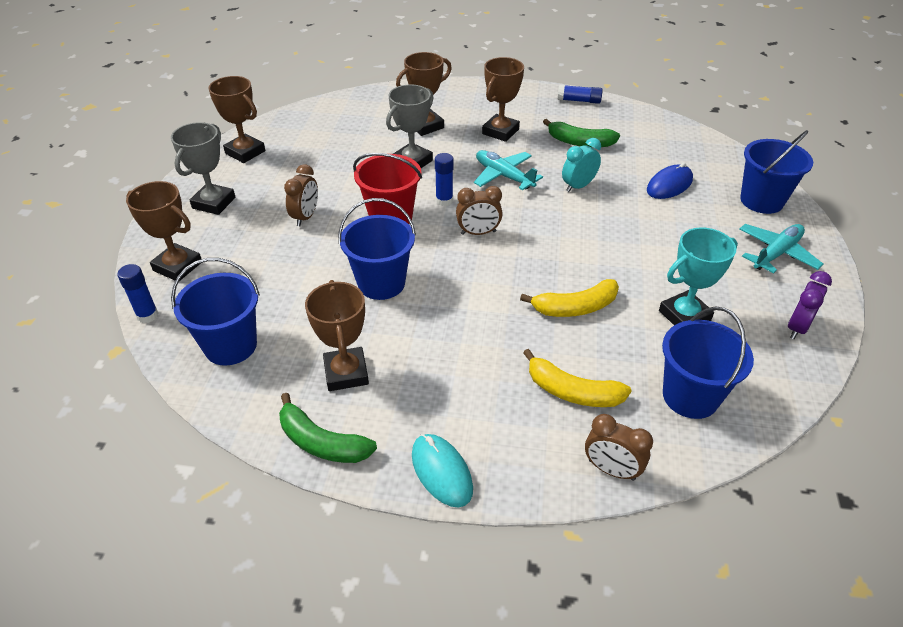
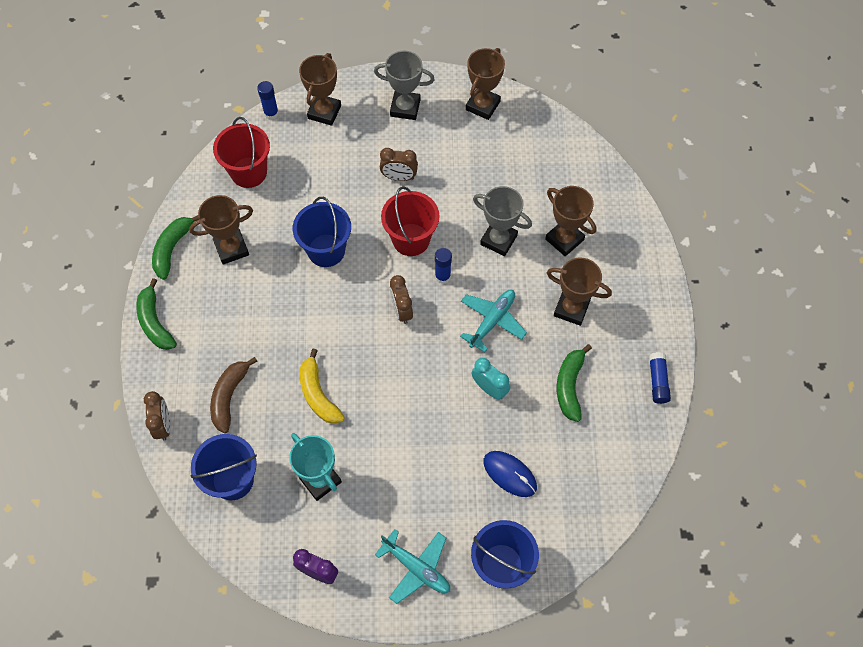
camera: 80 degrees right, 20 degrees up
blue bucket [171,258,260,366] -> red bucket [213,117,270,188]
turquoise mouse [412,434,473,507] -> green banana [137,278,177,350]
yellow banana [523,349,631,407] -> brown banana [210,357,257,434]
brown clock [585,414,653,481] -> brown clock turned 150 degrees clockwise [144,391,170,440]

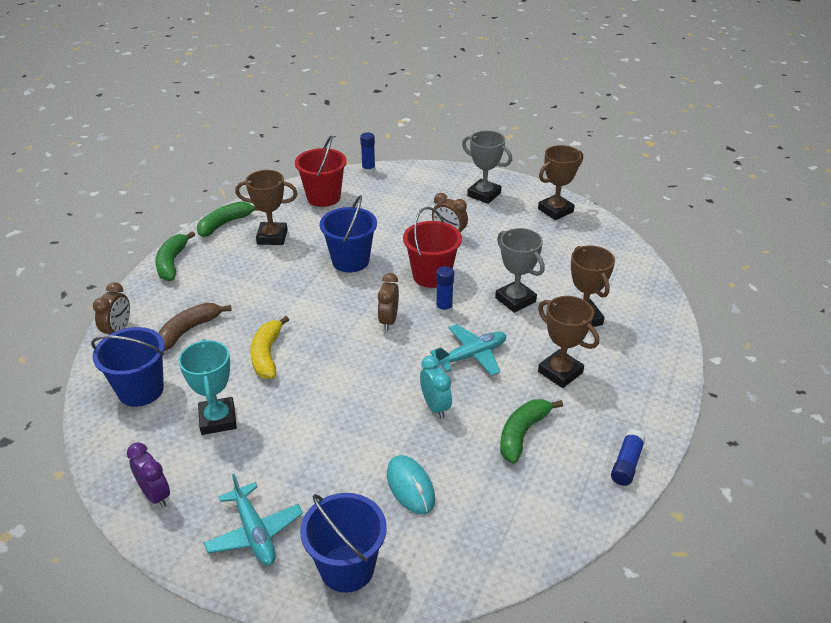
camera: 25 degrees right, 25 degrees down
brown trophy [299,53,341,126] -> none
blue mouse [484,451,537,497] -> turquoise mouse [387,455,435,515]

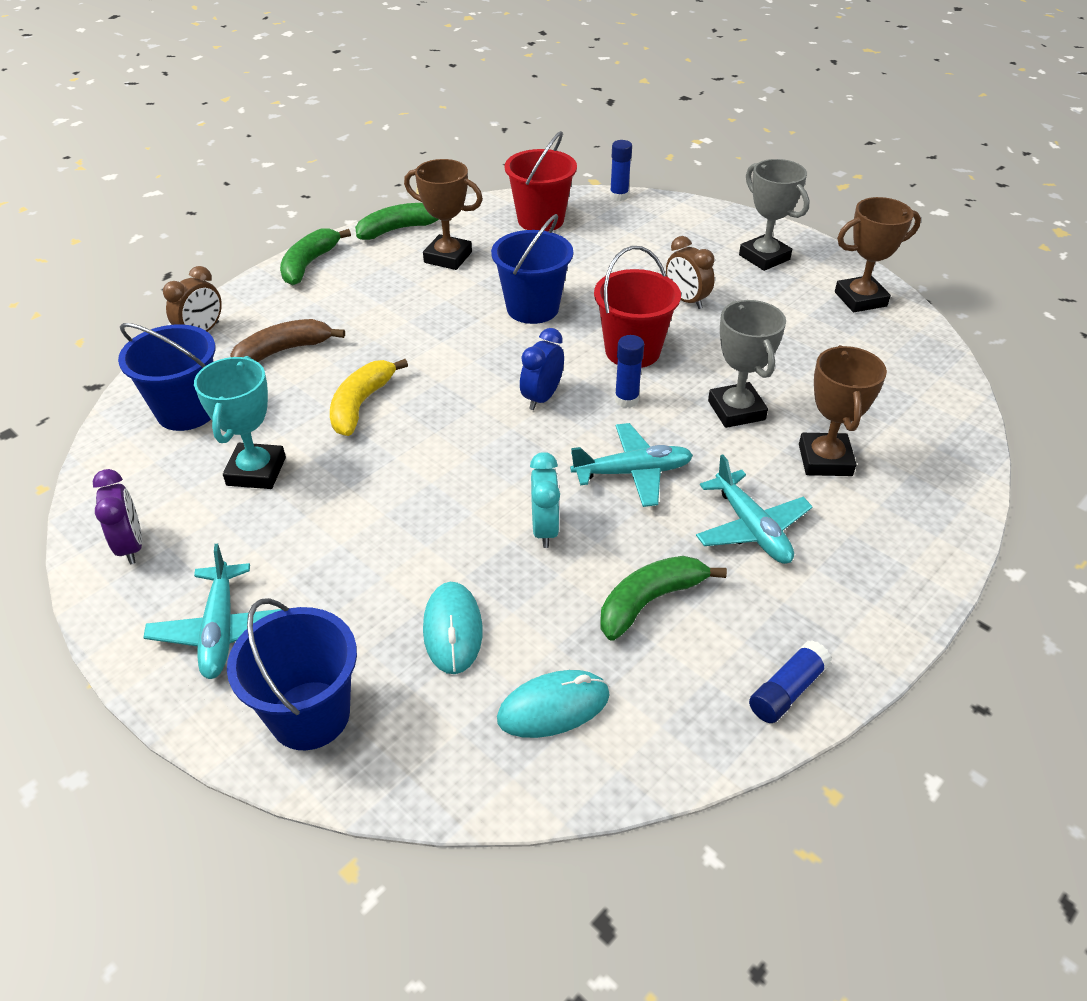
camera: 20 degrees right, 5 degrees up
brown clock [378,273,399,331] -> blue clock [520,328,564,410]
brown trophy [538,296,599,388] -> turquoise plane [696,454,813,564]
none -> turquoise mouse [497,670,610,738]

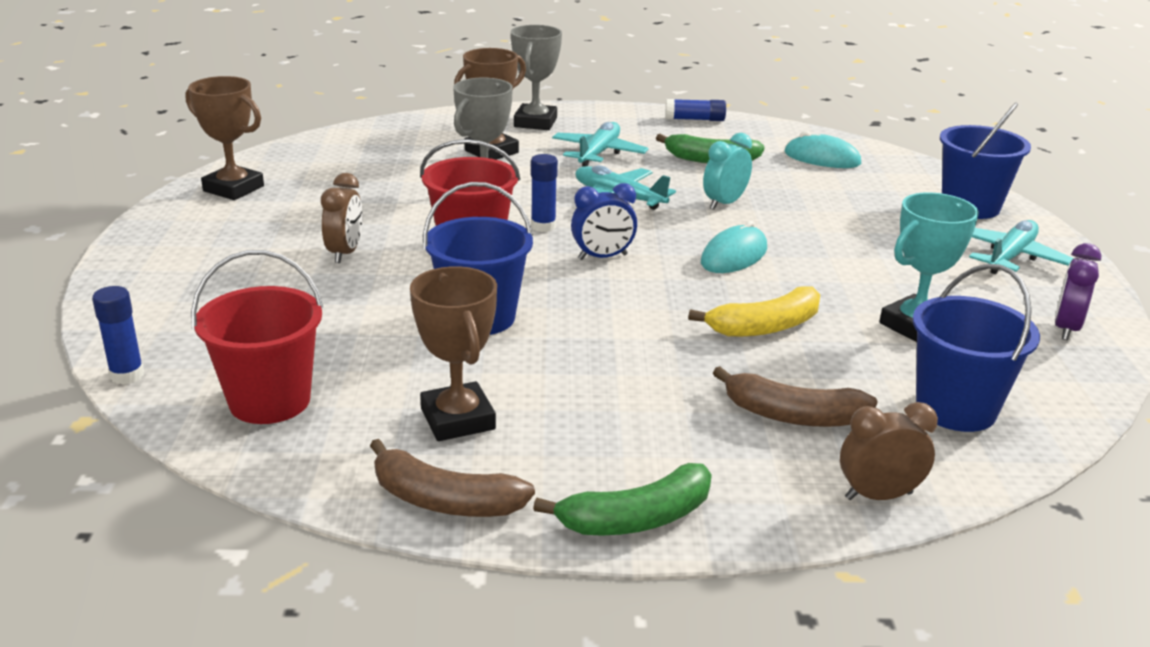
camera: 135 degrees left, 15 degrees down
green banana [355,203,452,240] -> brown banana [370,439,535,517]
turquoise mouse [423,582,483,674] -> turquoise mouse moved to [701,221,767,273]
grey trophy [739,159,810,271] -> grey trophy moved to [511,25,562,130]

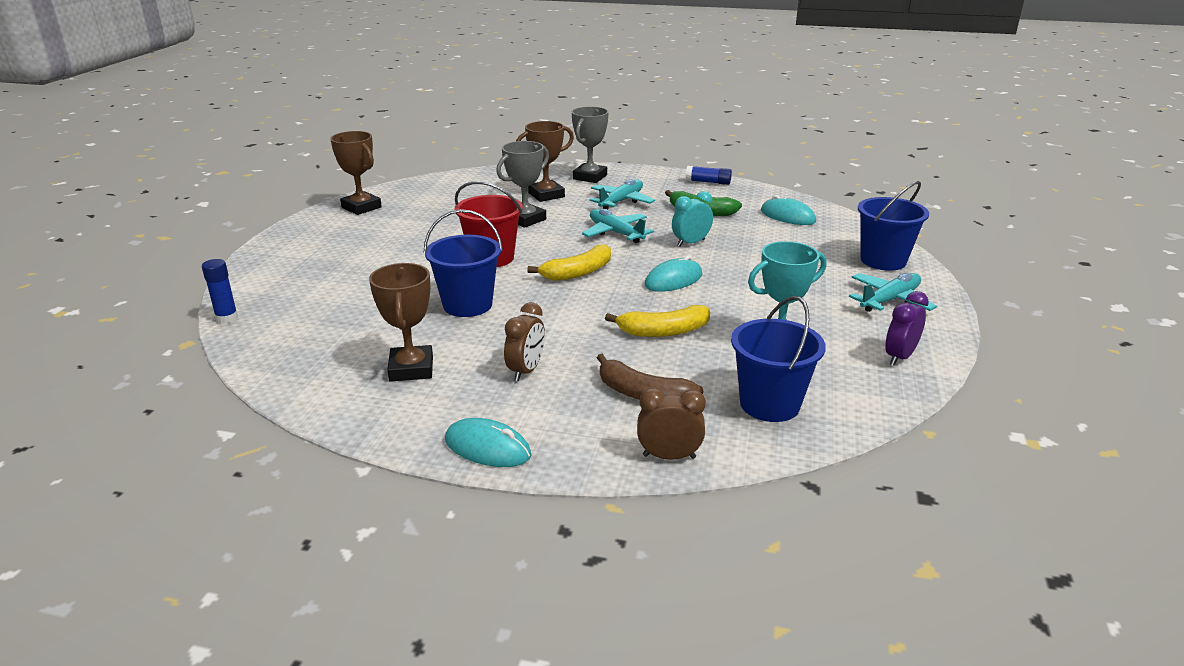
camera: 15 degrees right, 0 degrees up
red bucket [191,250,323,424] -> none
brown clock [321,173,363,263] -> brown clock moved to [504,302,545,381]
brown banana [370,439,535,517] -> none
blue glue stick [531,154,558,232] -> none
green banana [533,463,712,536] -> turquoise mouse [445,418,532,467]
blue clock [571,183,637,260] -> yellow banana [527,244,611,281]

